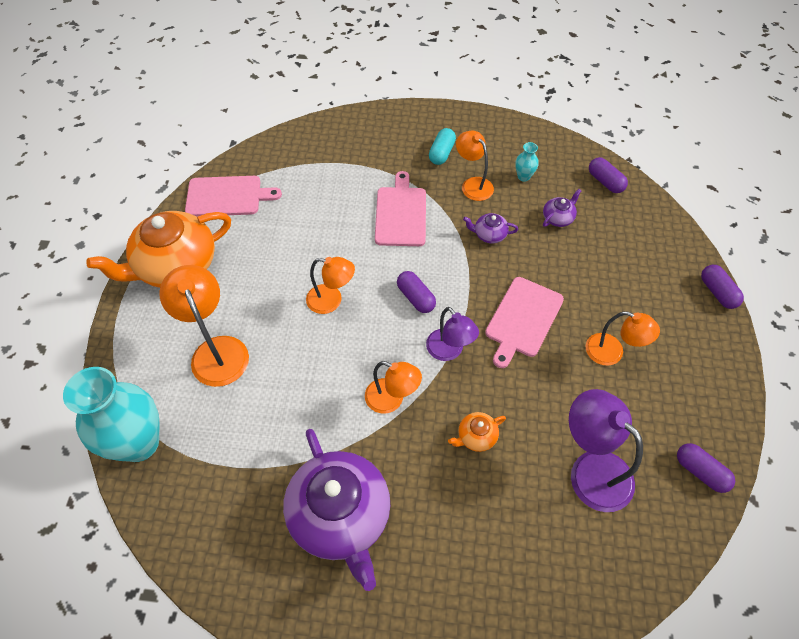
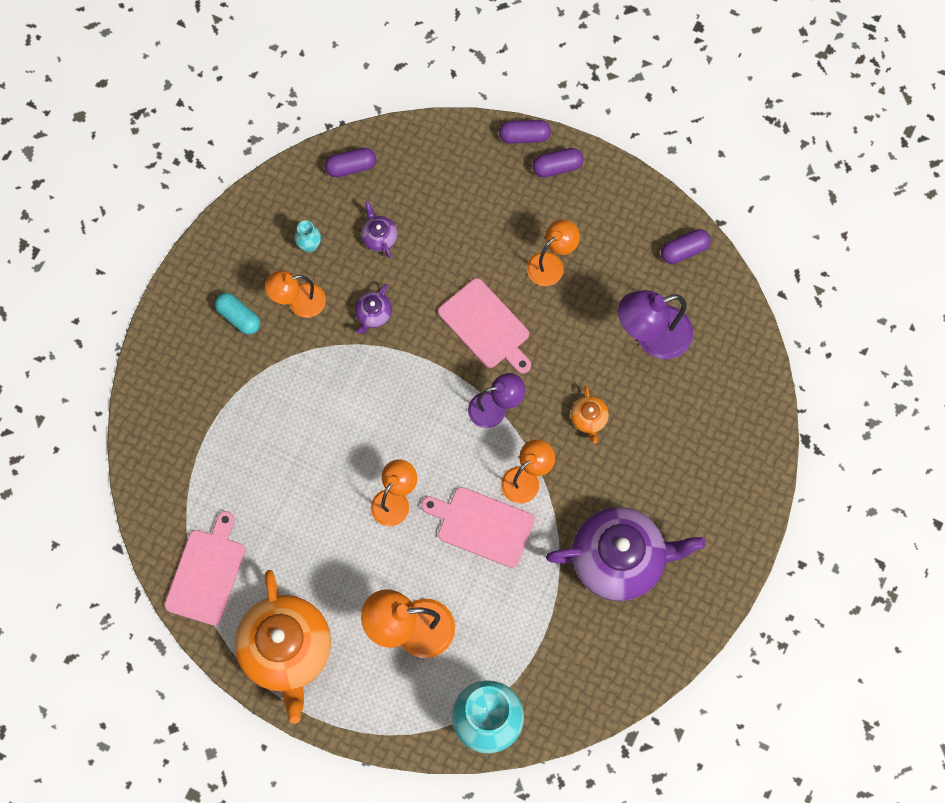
camera: 70 degrees left, 15 degrees up
pink cutting board [375,171,426,246] -> pink cutting board moved to [421,487,535,568]
purple capsule [397,271,436,313] -> purple capsule moved to [532,148,584,177]

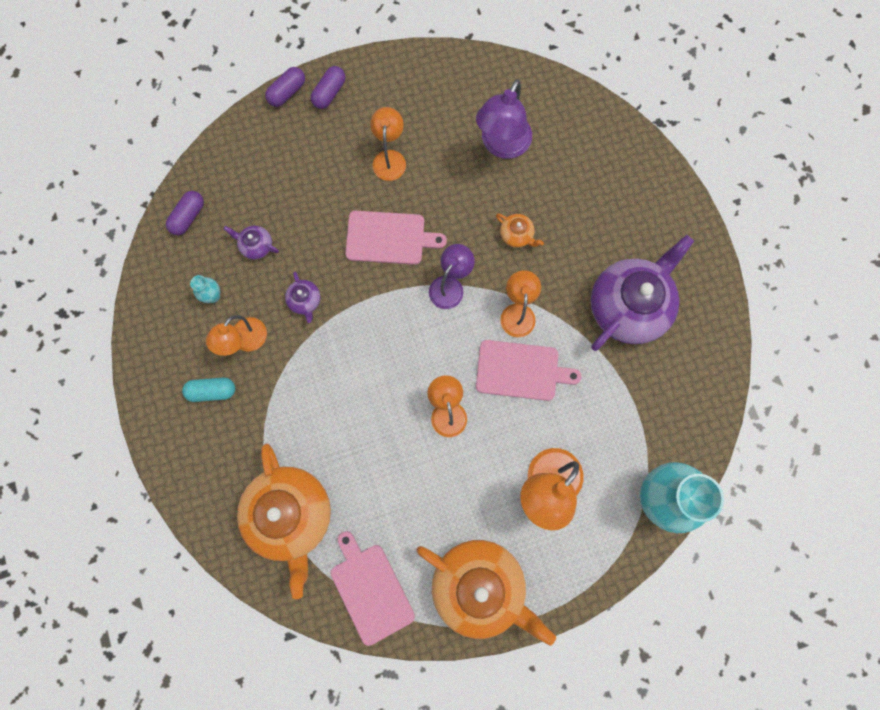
camera: 45 degrees left, 5 degrees up
pink cutting board [421,487,535,568] -> pink cutting board turned 150 degrees counterclockwise [476,340,582,401]
purple capsule [661,229,711,264] -> none
none -> orange teapot [237,444,331,599]

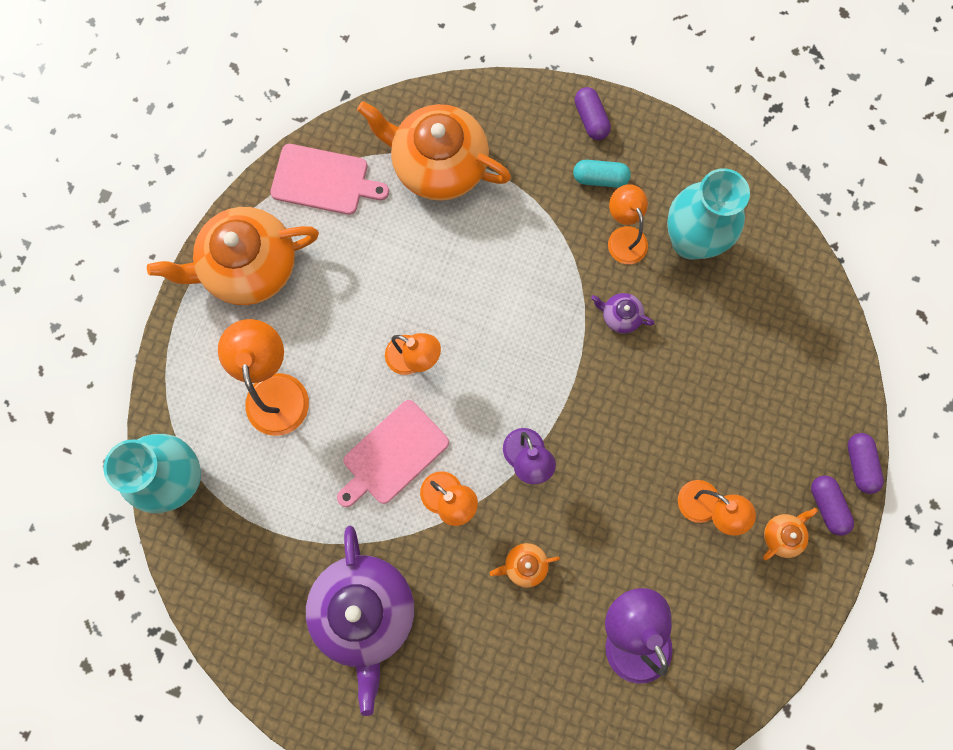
camera: 130 degrees right, 0 degrees up
purple capsule [166,191,204,235] -> purple capsule moved to [575,87,611,140]
turquoise capsule [182,378,235,402] -> turquoise capsule turned 60 degrees clockwise [573,160,631,188]
turquoise vase [190,275,220,303] -> turquoise vase [667,168,750,260], size x2.45
purple teapot [224,226,279,259] -> none
pink cutting board [345,211,447,265] -> none
none -> orange teapot [763,508,818,560]

